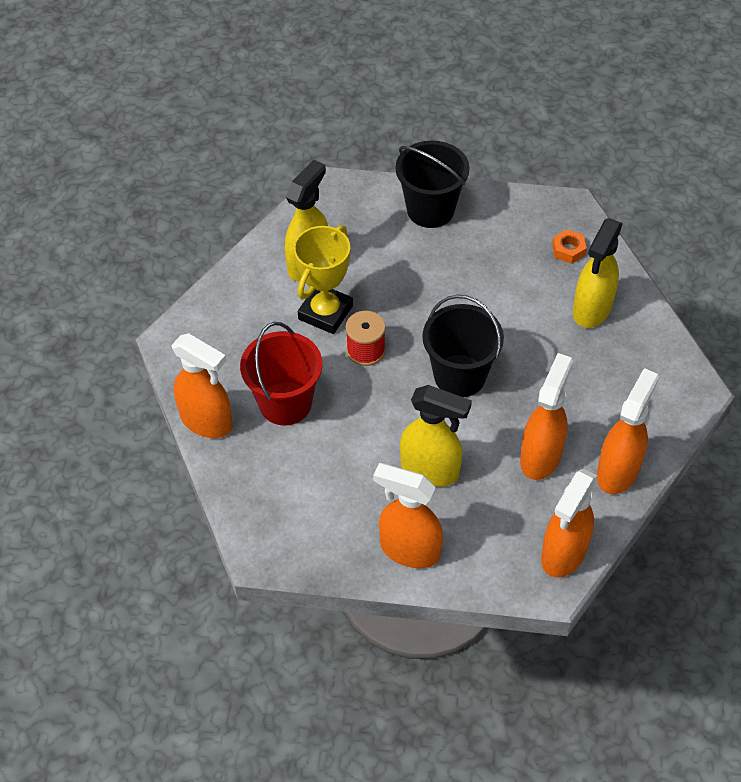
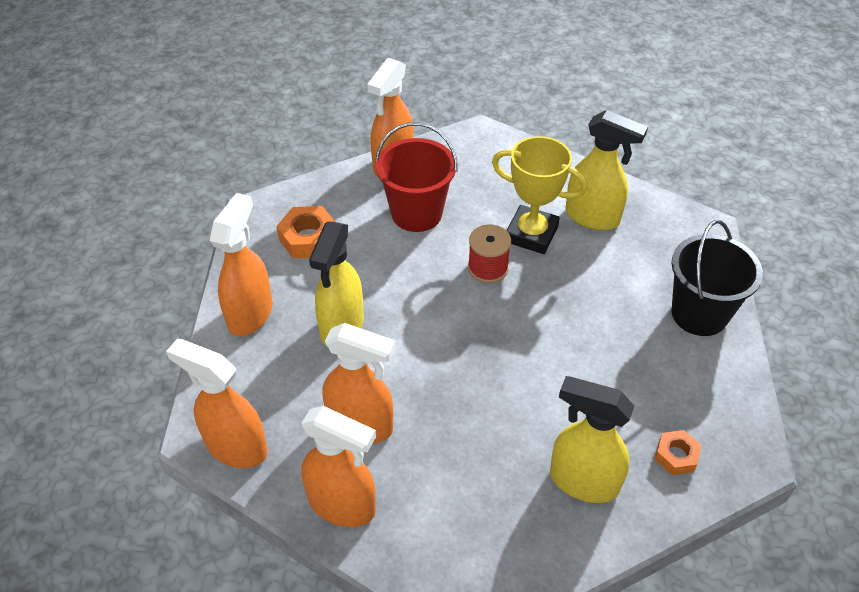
camera: 85 degrees right, 5 degrees down
black bucket [422,295,504,397] -> none
none -> orange nut [277,206,335,258]

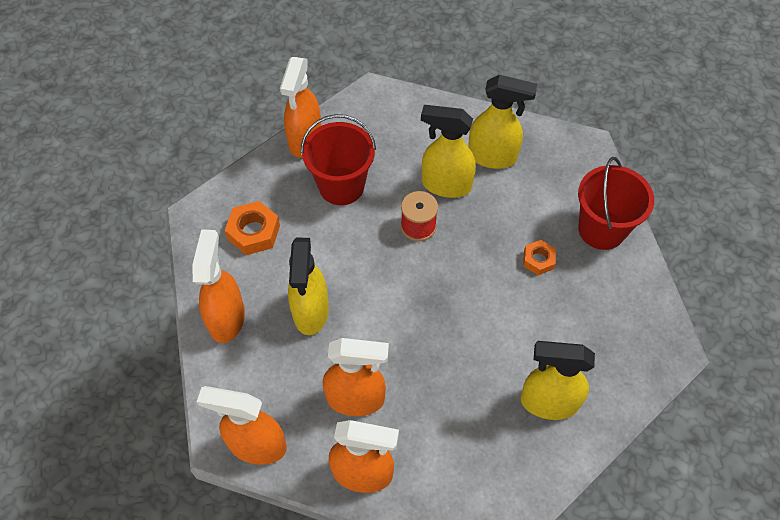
camera: 15 degrees left, 10 degrees up
yellow trophy [492,136,588,254] -> yellow spray bottle [421,105,476,198]
orange nut [655,430,702,475] -> orange nut moved to [523,240,556,275]
black bucket [671,220,763,336] -> red bucket [578,157,654,250]

